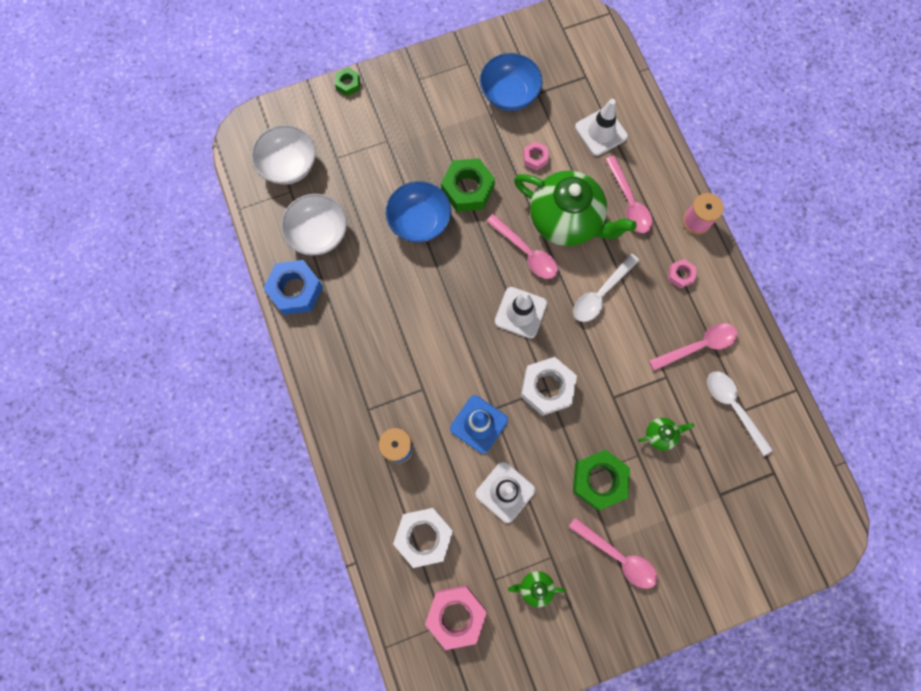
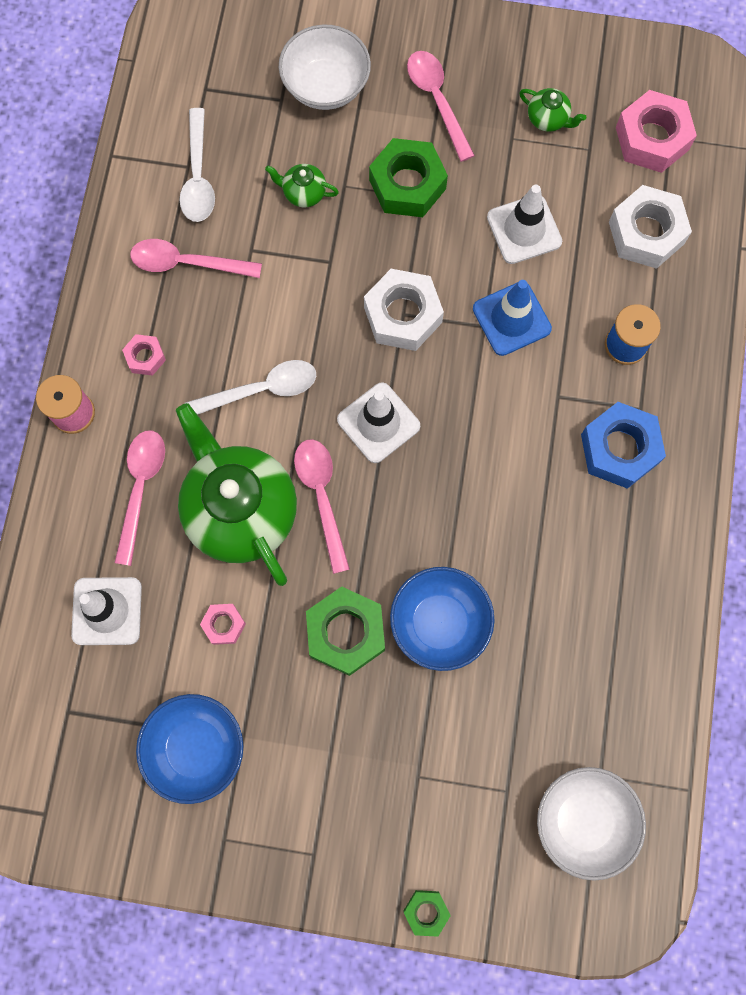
camera: 150 degrees left, 0 degrees up
blue nut [263,260,323,315] -> blue nut moved to [581,402,666,489]
white bowl [281,194,347,256] -> white bowl moved to [279,25,371,110]

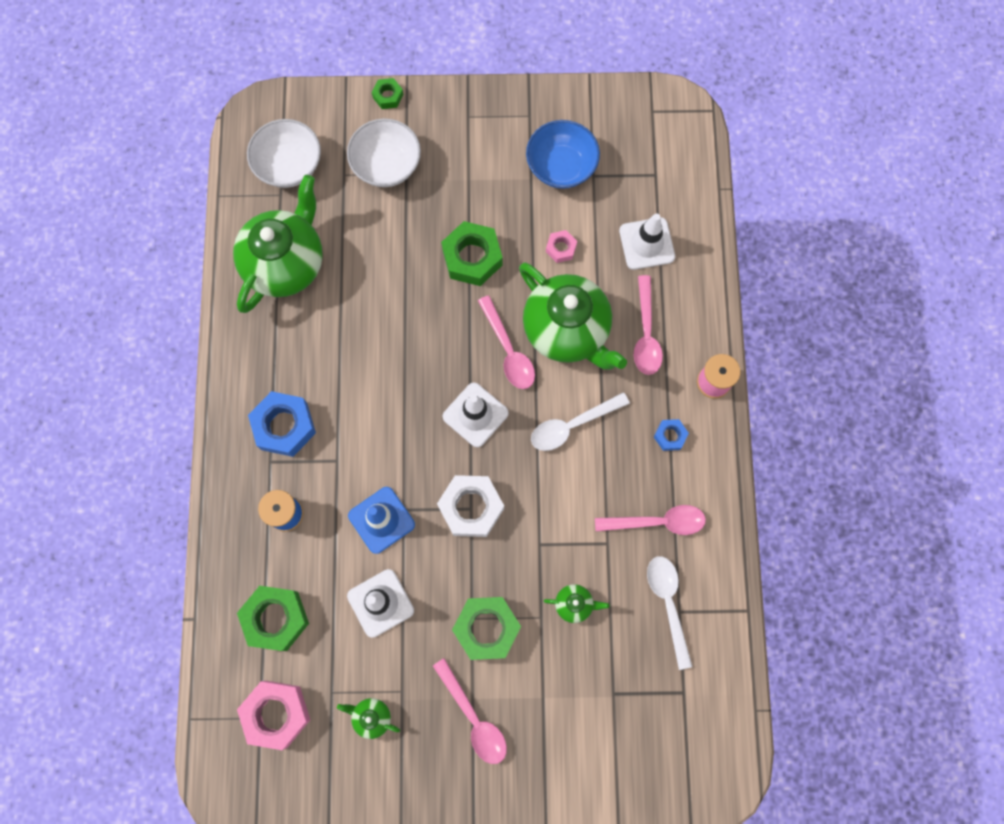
camera: 170 degrees right, 0 degrees up
pink nut [122,334,166,376] -> blue nut [654,419,689,451]
white bowl [279,25,371,110] -> white bowl moved to [347,118,421,187]
blue bowl [390,567,495,671] -> none
white nut [609,185,692,269] -> green nut [237,586,309,651]
none -> green teapot [233,175,323,313]

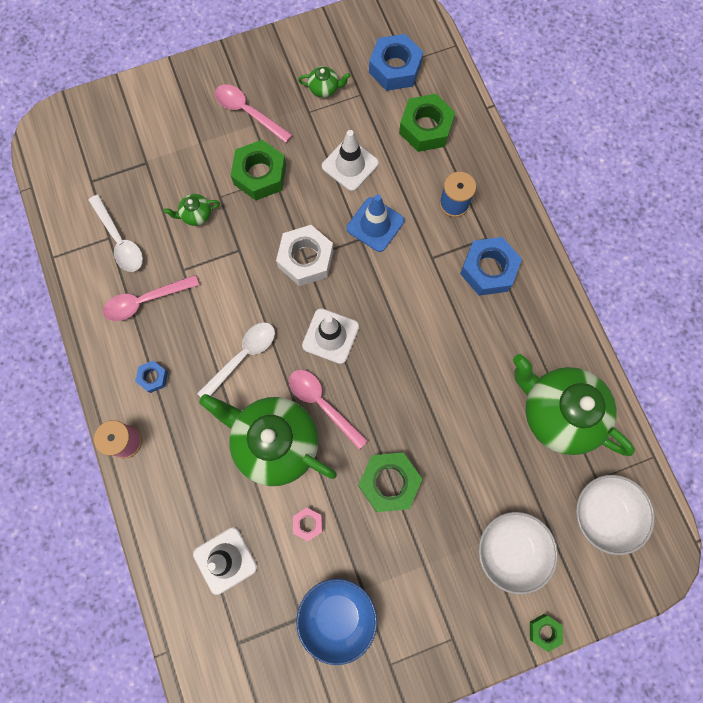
camera: 160 degrees right, 0 degrees up
green teapot [233,175,323,313] -> green teapot turned 120 degrees clockwise [513,354,635,456]
pink nut [237,681,310,750] -> blue nut [369,34,423,91]
pink spoon [634,275,663,375] -> none

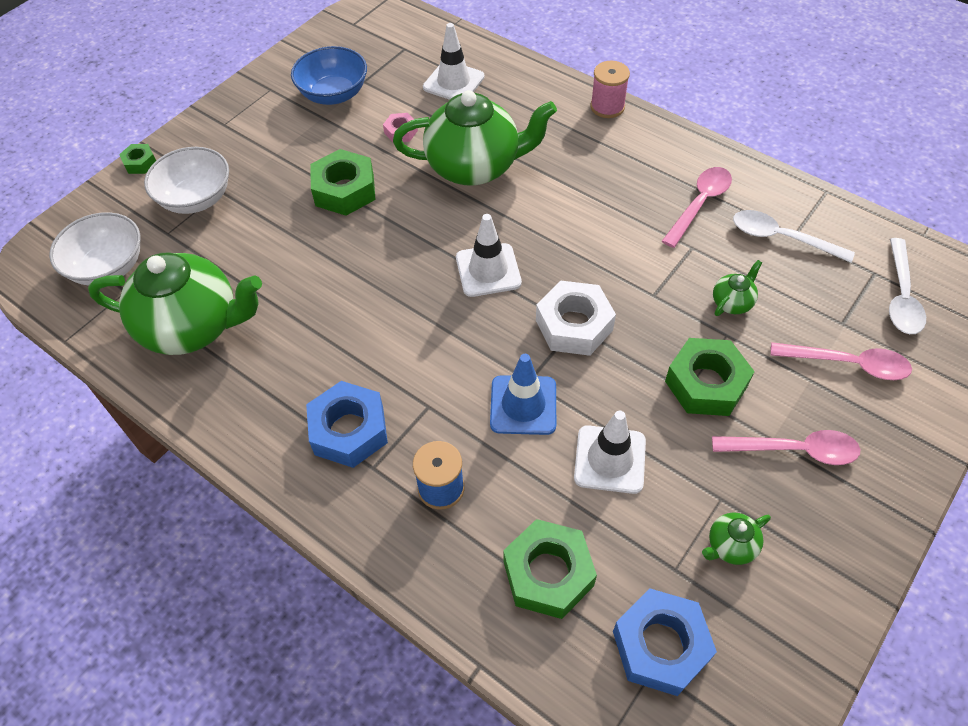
camera: 150 degrees right, 20 degrees down
blue nut [135,361,168,393] -> none
white spoon [197,322,275,397] -> white spoon moved to [889,238,926,334]
pink spoon [289,370,368,449] -> pink spoon moved to [770,342,912,380]

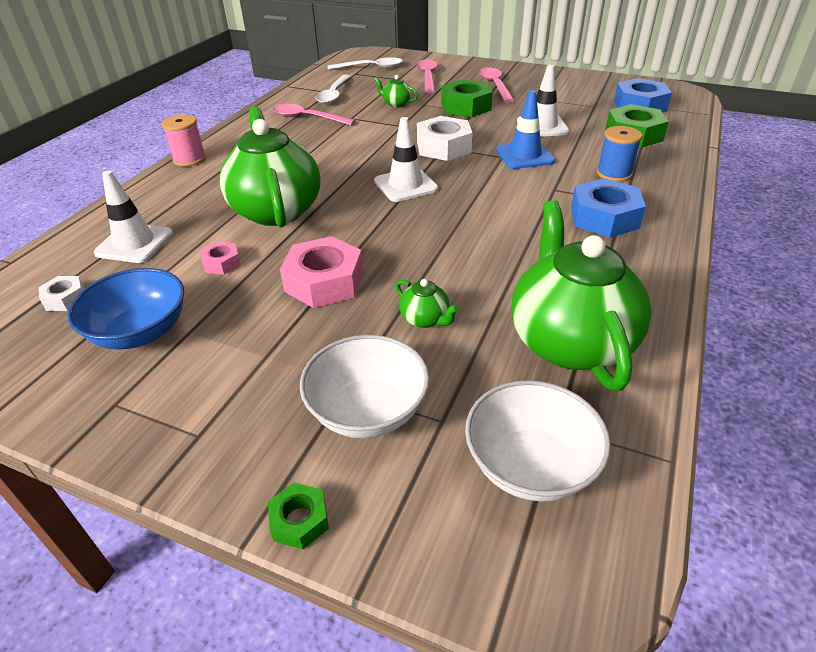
camera: 105 degrees left, 15 degrees down
green nut [310,149,376,216] -> pink nut [280,236,363,308]
green teapot [702,513,771,565] -> green teapot moved to [396,279,459,328]
none -> white nut [38,276,84,311]

